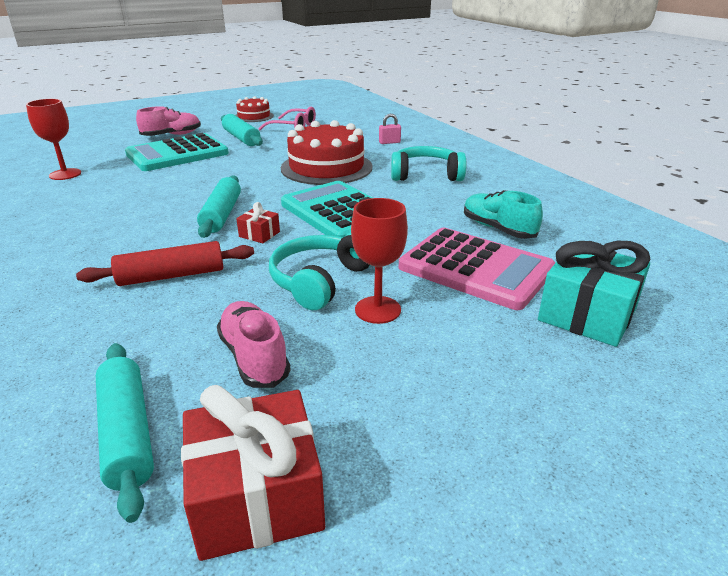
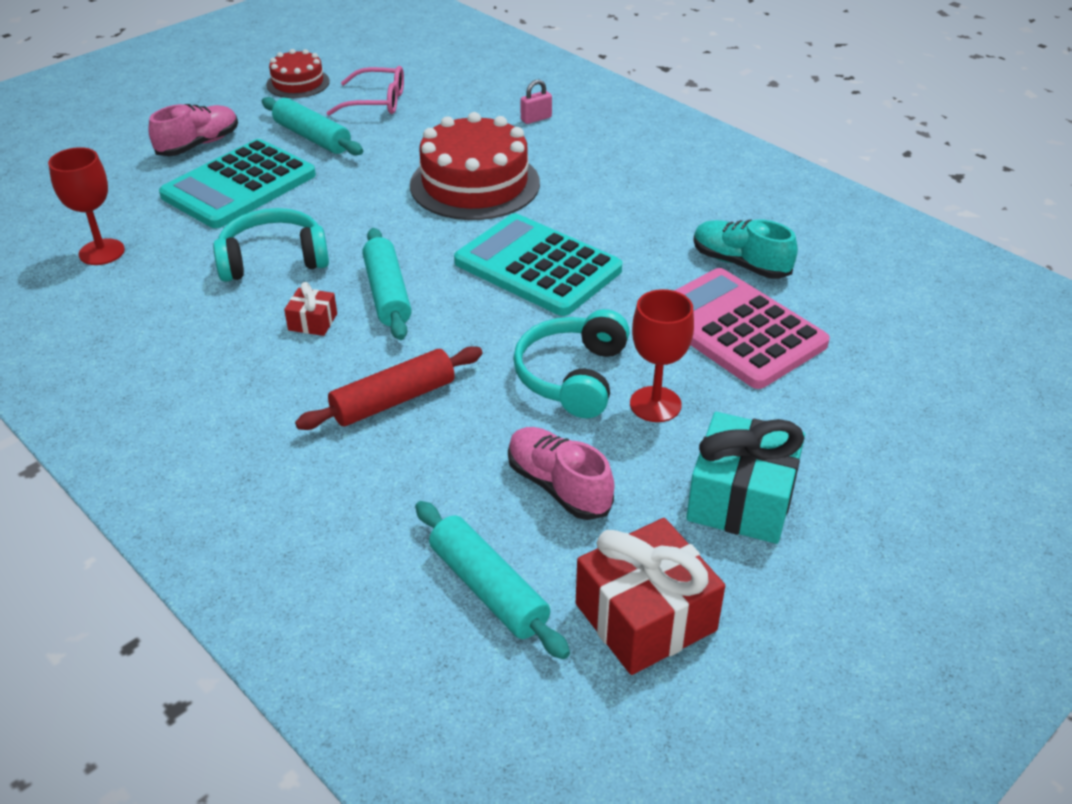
camera: 15 degrees left, 10 degrees up
red gift [237,202,280,243] -> red gift moved to [284,282,337,336]
turquoise headphones [391,146,466,181] -> turquoise headphones moved to [213,208,329,282]
pink calculator [399,228,555,310] -> pink calculator turned 150 degrees counterclockwise [674,268,830,389]
turquoise gift [538,241,651,347] -> turquoise gift moved to [686,412,805,544]

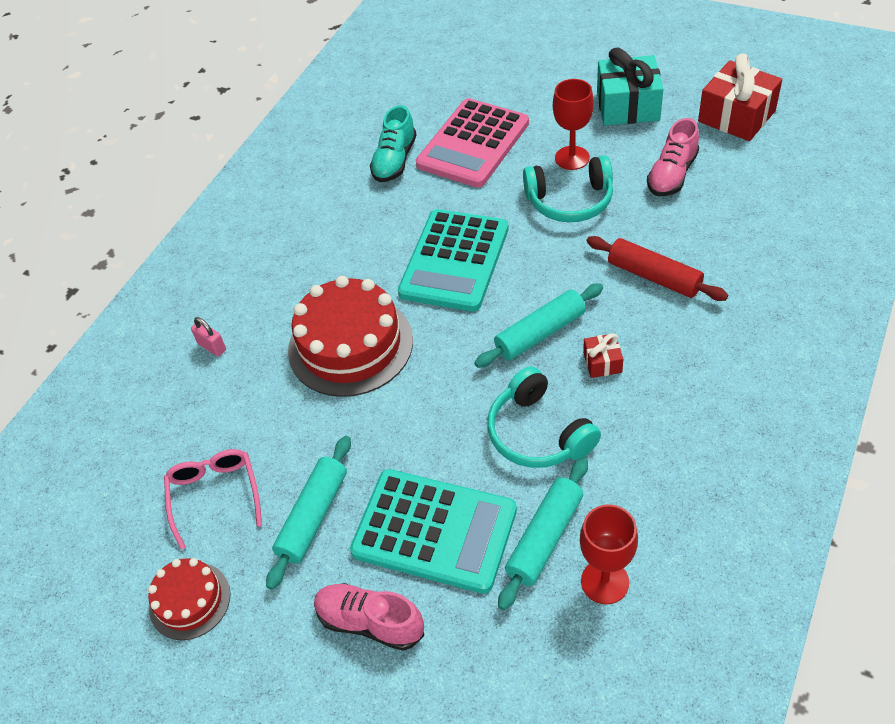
camera: 105 degrees left, 10 degrees up
turquoise rolling pin [415,501,570,659] -> turquoise rolling pin moved to [498,457,588,610]

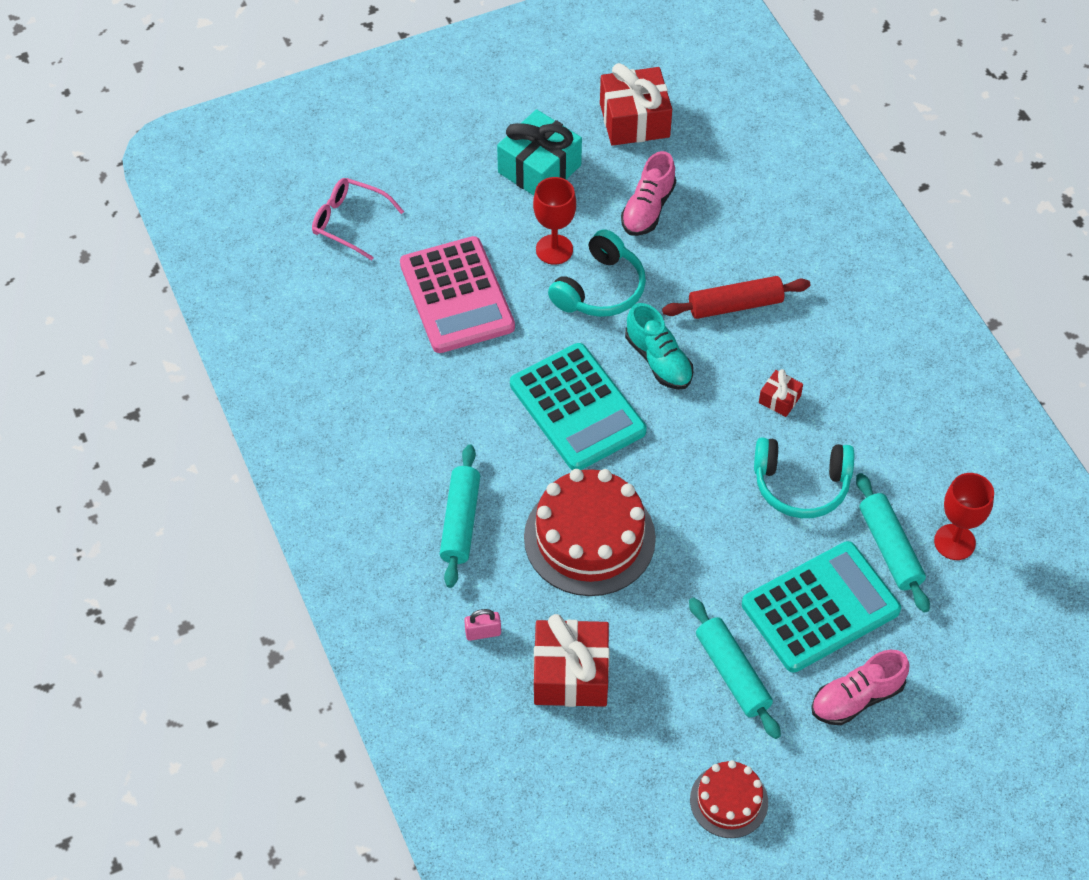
camera: 55 degrees left, 5 degrees up
pink glasses [164,449,262,550] -> pink glasses moved to [312,178,404,260]
turquoise shoe [370,105,417,182] -> turquoise shoe moved to [625,303,693,390]
turquoise rolling pin [474,283,603,368] -> turquoise rolling pin moved to [440,444,480,588]
pink shoe [647,118,699,196] -> pink shoe turned 45 degrees clockwise [621,151,676,236]
none -> red gift [534,614,610,707]

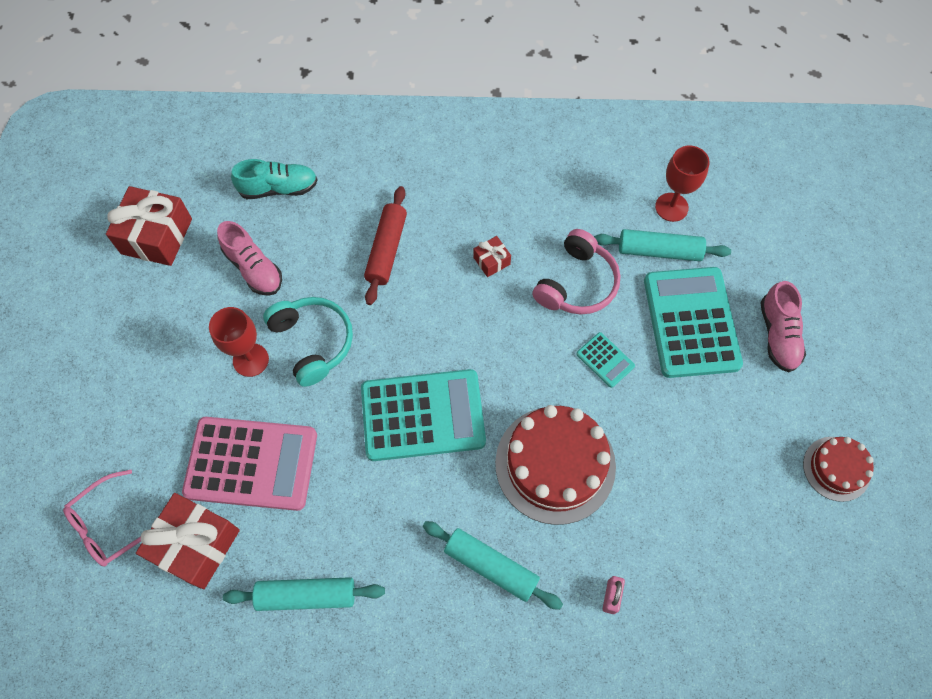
camera: 65 degrees left, 10 degrees up
turquoise gift [497,109,582,195] -> none
red gift [534,614,610,707] -> red gift moved to [136,493,240,589]
turquoise shoe [625,303,693,390] -> turquoise shoe moved to [231,159,318,199]
turquoise rolling pin [689,598,781,739] -> turquoise rolling pin moved to [223,577,385,611]
turquoise headphones [754,437,854,518] -> pink headphones [532,229,621,314]
none -> turquoise calculator [576,332,635,388]

